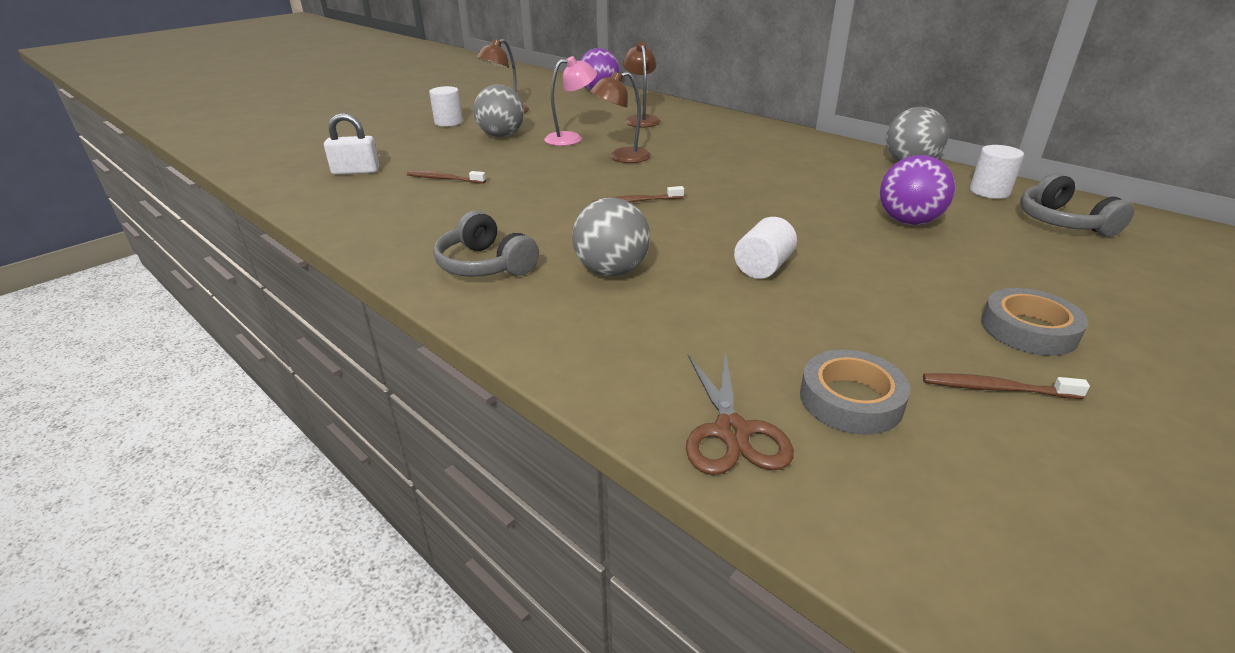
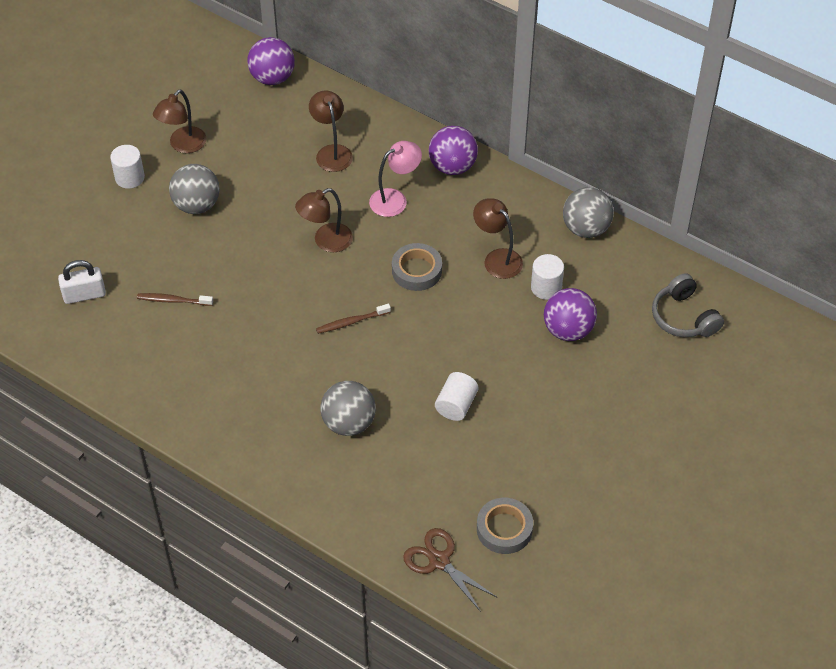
camera: 10 degrees left, 20 degrees up
grey headphones [433,211,539,277] -> none
pink lamp [544,56,597,146] -> pink lamp moved to [369,141,422,217]
brown scissors [686,351,794,475] -> brown scissors turned 150 degrees clockwise [403,528,498,612]
brown toothbrush [923,373,1090,399] -> none
white cylinder [970,145,1024,199] -> white cylinder moved to [531,254,564,300]
grey tape [981,288,1088,356] -> grey tape moved to [392,243,442,291]
none -> purple ball [429,126,478,175]
none -> brown lamp [473,198,523,279]

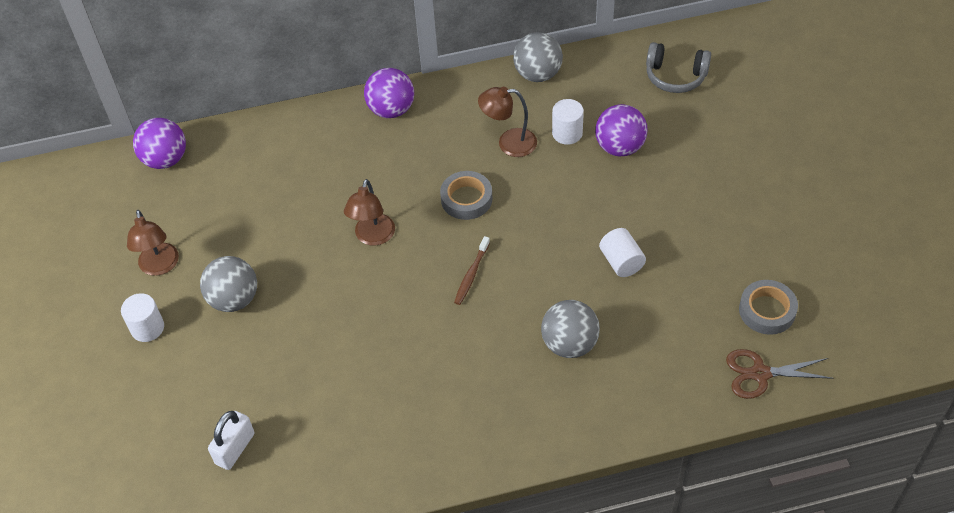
camera: 45 degrees left, 0 degrees up
brown toothbrush [137,293,213,306] -> none
brown lamp [309,90,353,172] -> none
pink lamp [369,141,422,217] -> none

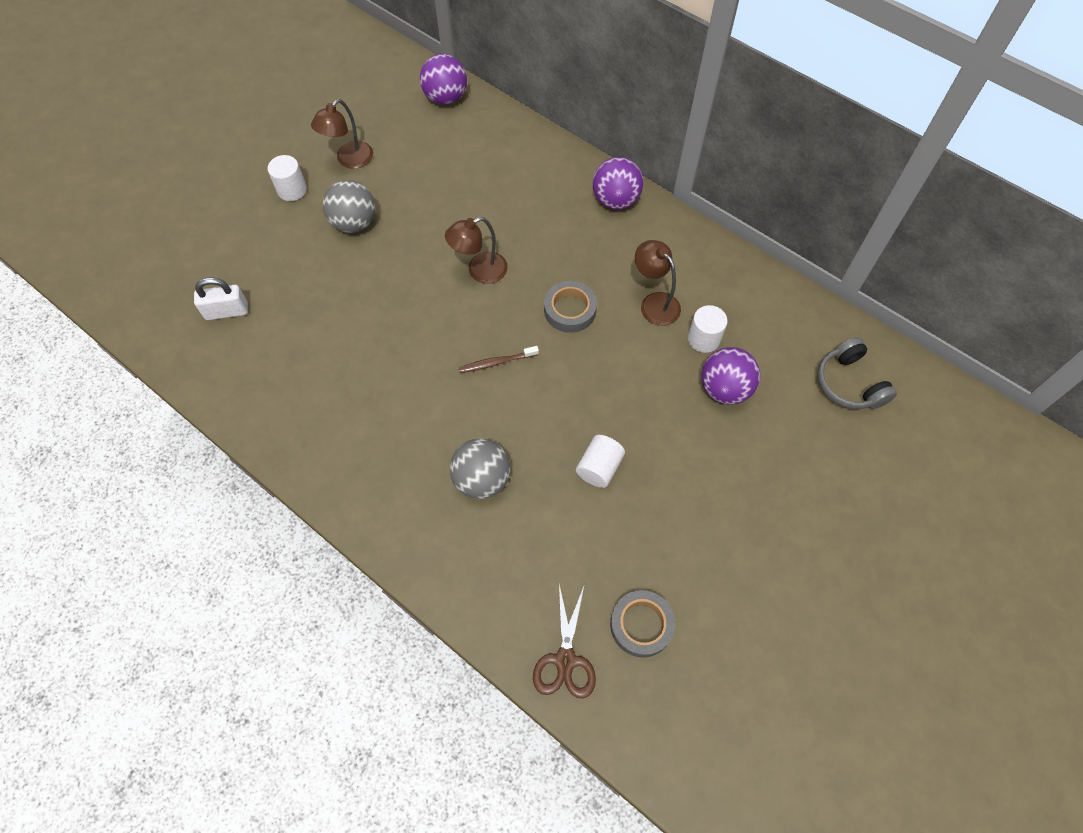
camera: 50 degrees right, 10 degrees up
grey ball [513,32,563,82] -> none
brown scissors [726,349,834,399] -> brown scissors turned 135 degrees counterclockwise [533,584,596,698]

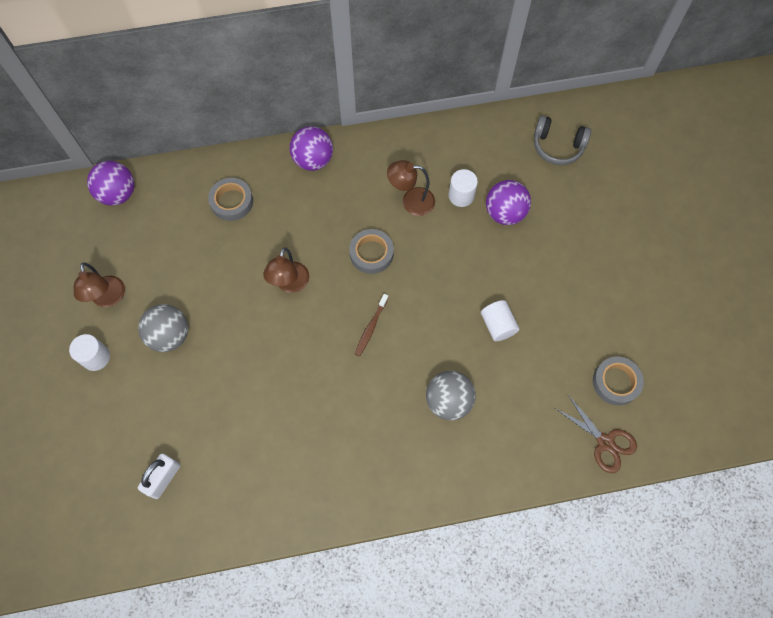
camera: 50 degrees left, 5 degrees up
none -> grey tape [208,178,253,221]

